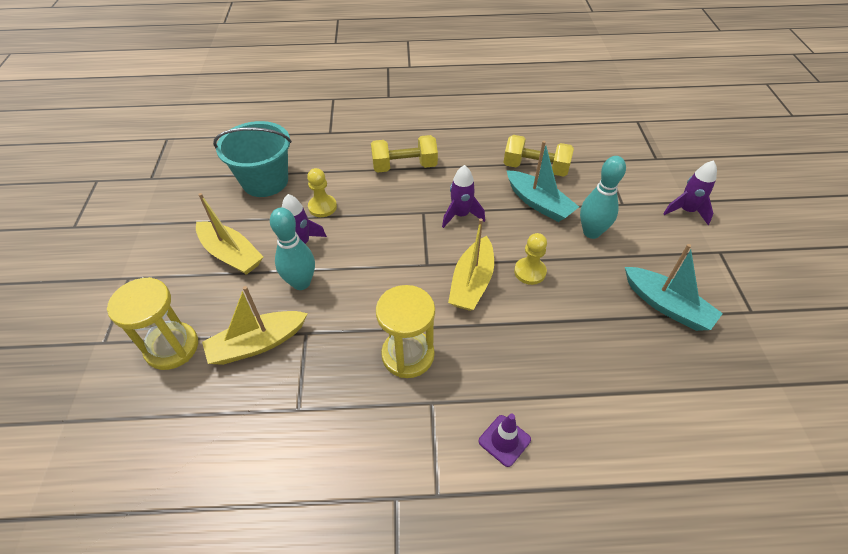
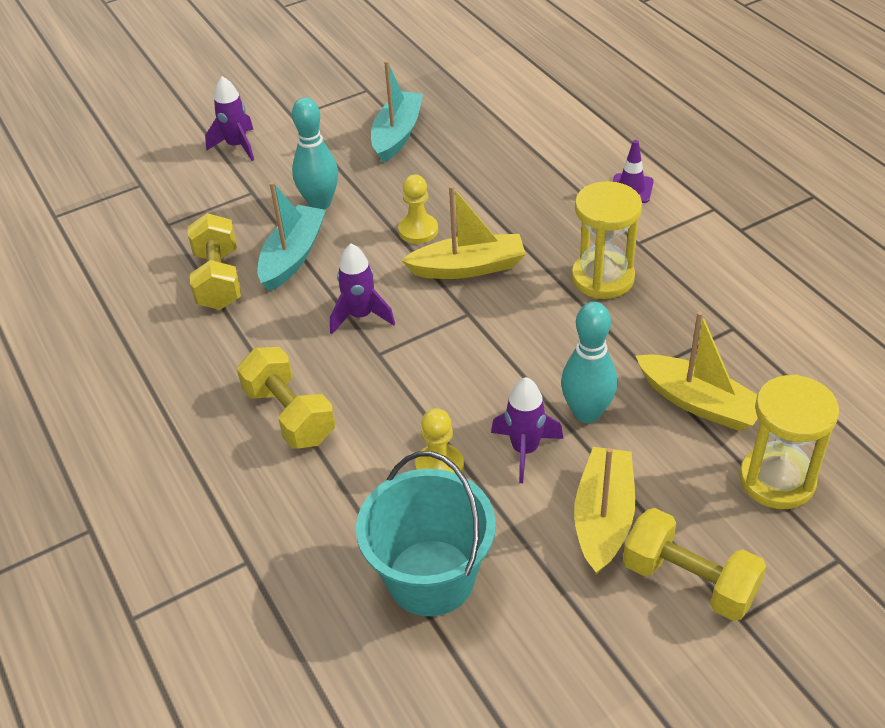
camera: 115 degrees left, 5 degrees down
none -> yellow dumbbell [623,508,766,621]

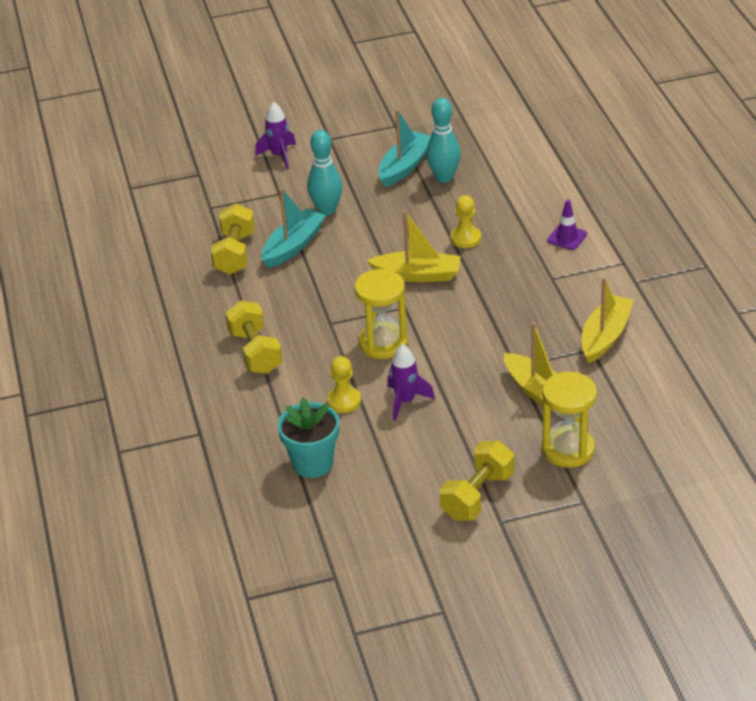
camera: 15 degrees right, 5 degrees down
purple rocket [330,243,395,334] -> none
turquoise bucket [356,451,496,616] -> turquoise flower pot [277,397,339,478]
yellow pawn [398,175,438,244] -> yellow pawn moved to [450,195,481,248]
turquoise bowling pin [561,302,618,423] -> turquoise bowling pin moved to [426,98,461,183]
yellow hourglass [572,181,642,299] -> yellow hourglass moved to [354,269,408,359]
yellow boat [574,447,635,575] -> yellow boat moved to [581,277,634,363]
yellow dumbbell [623,508,766,621] -> yellow dumbbell turned 75 degrees clockwise [440,441,514,521]

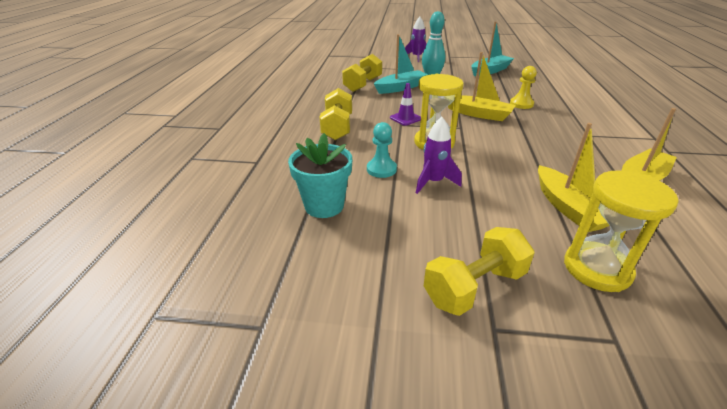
camera: 20 degrees right, 5 degrees down
yellow pawn [327,356,361,413] -> turquoise pawn [367,122,397,178]
turquoise bowling pin [426,98,461,183] -> none
purple traffic cone [547,200,587,250] -> purple traffic cone moved to [390,83,421,126]

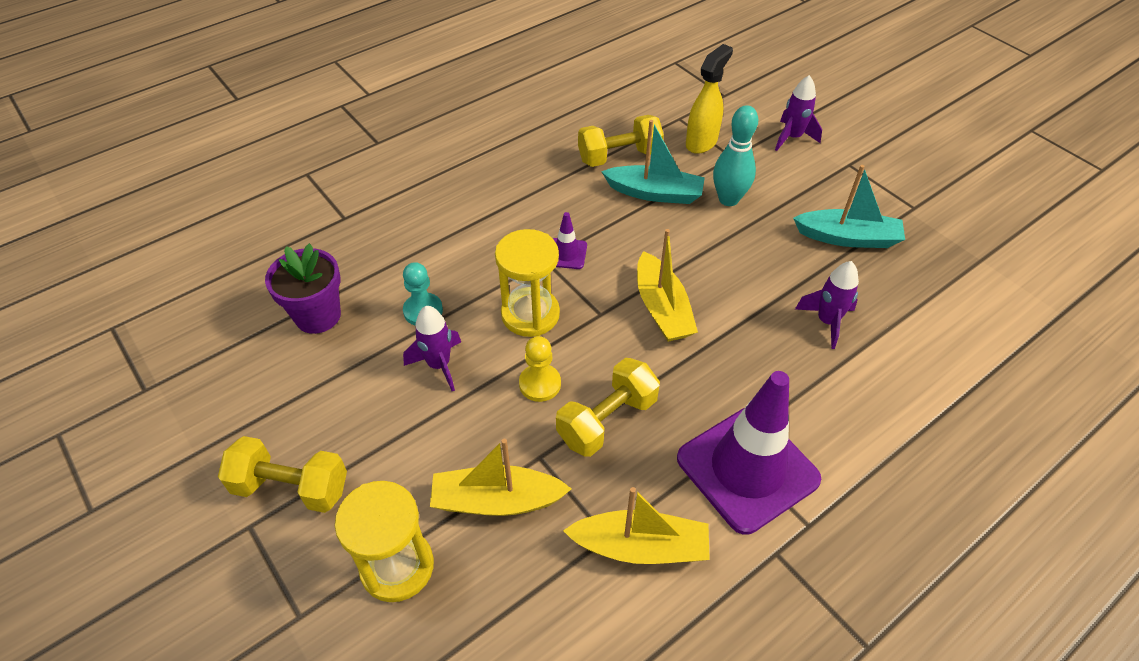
camera: 45 degrees right, 15 degrees up
turquoise flower pot [288,133,352,218] -> purple flower pot [265,243,341,334]
yellow dumbbell [320,88,352,140] -> yellow dumbbell moved to [556,358,660,457]
yellow pawn [510,66,537,109] -> yellow pawn moved to [519,336,561,402]
yellow boat [538,123,610,232] -> yellow boat turned 60 degrees clockwise [430,439,572,516]
none -> purple traffic cone [677,371,821,535]
none -> yellow spray bottle [686,44,733,154]
none -> purple rocket [795,261,859,349]

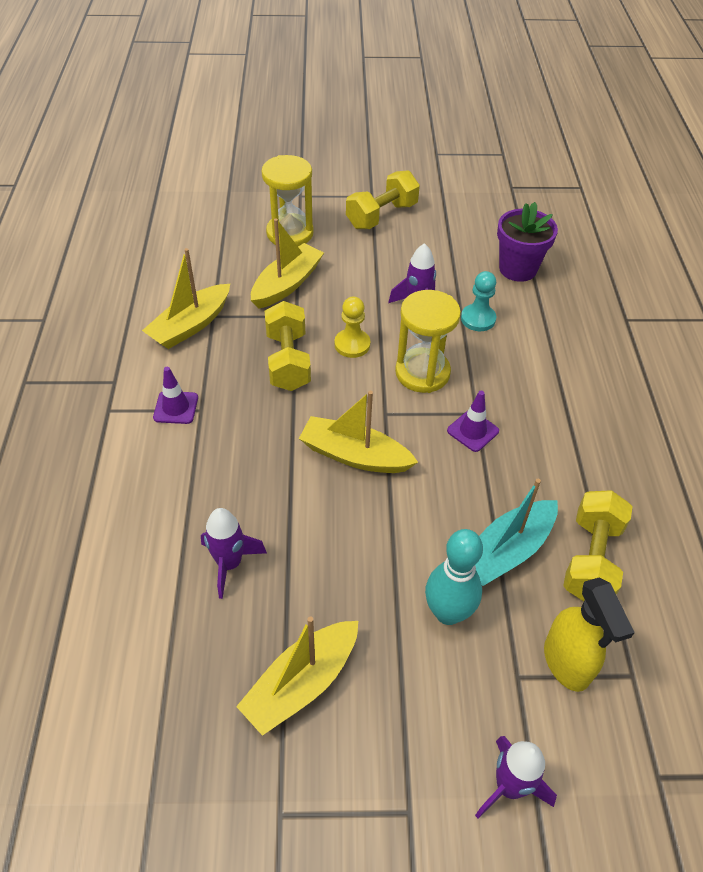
camera: 125 degrees right, 0 degrees up
purple traffic cone [677,371,821,535] -> purple traffic cone [153,367,198,424], size x0.42
turquoise boat [793,165,905,248] -> yellow boat [236,616,358,736]

